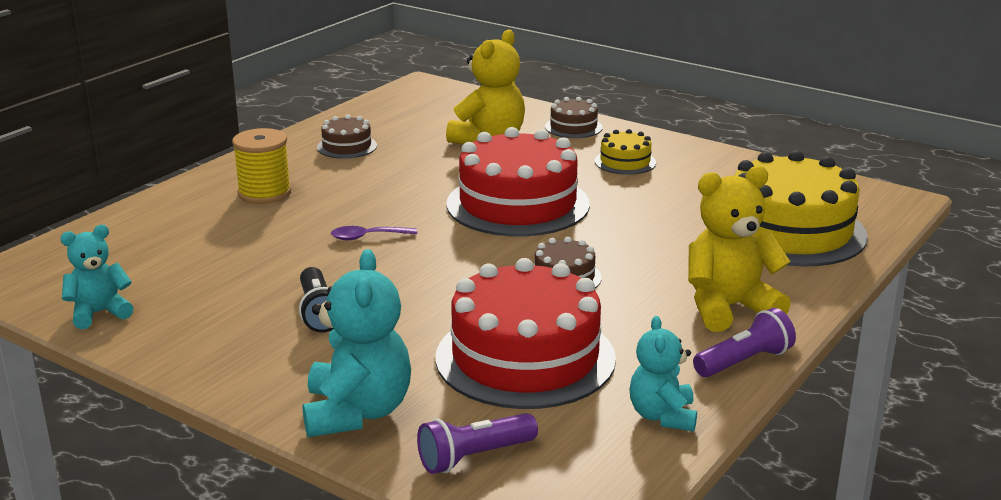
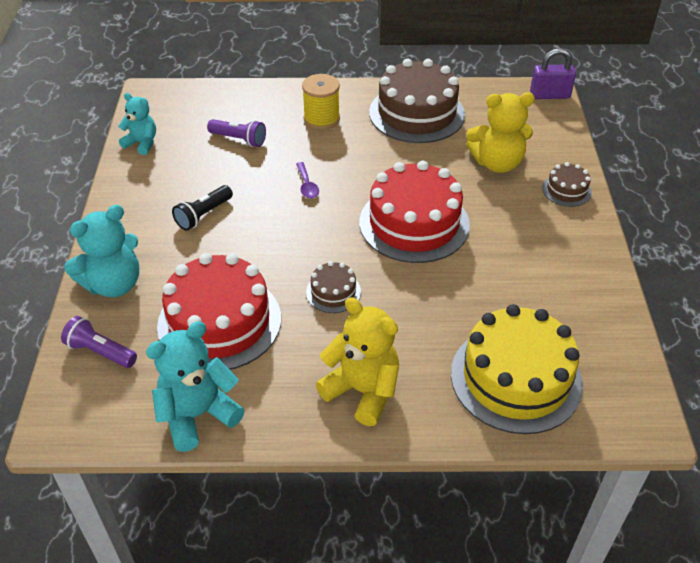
camera: 55 degrees right, 20 degrees up
brown cake [317,115,377,159] -> brown cake [369,59,465,143], size x2.17
purple spoon [331,226,417,240] -> purple spoon turned 150 degrees counterclockwise [296,162,319,198]
yellow cake [595,129,656,175] -> none
turquoise teddy bear [630,316,697,431] -> turquoise teddy bear [146,321,245,452], size x1.61
purple flashlight [693,308,796,377] -> purple flashlight moved to [207,119,266,147]
none -> purple padlock [530,48,576,99]

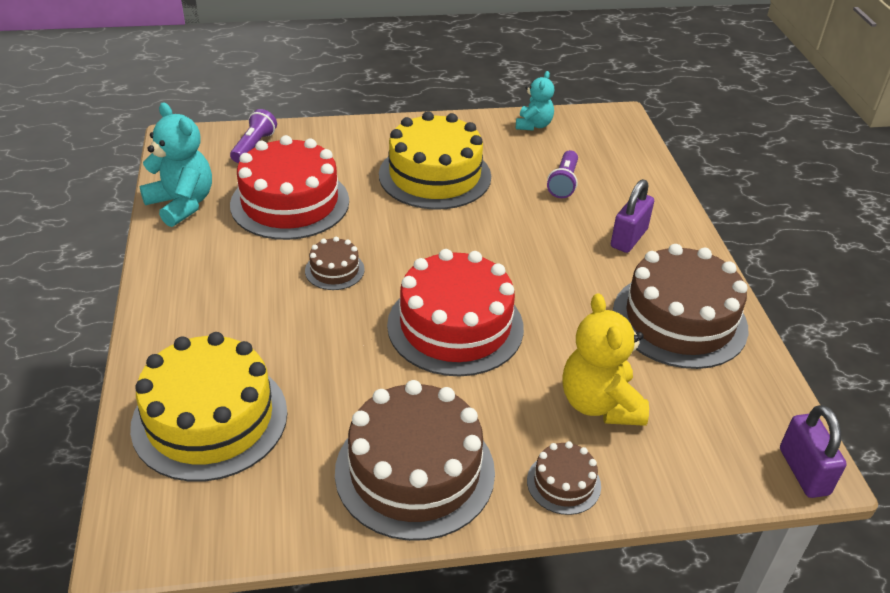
camera: 80 degrees right, 5 degrees down
turquoise teddy bear [64,205,139,297] -> none
black flashlight [172,185,233,231] -> yellow cake [379,111,491,210]
purple spoon [296,162,319,198] -> none
yellow spool [302,74,340,130] -> purple padlock [611,179,654,253]
yellow teddy bear [316,297,399,426] -> none
none -> brown cake [335,380,495,541]

